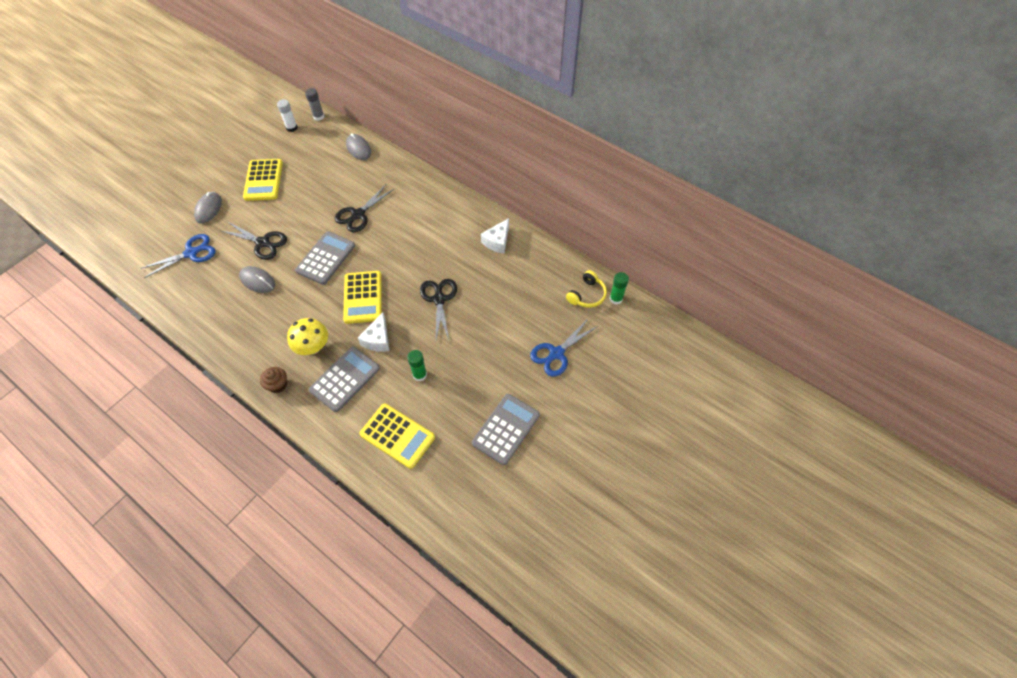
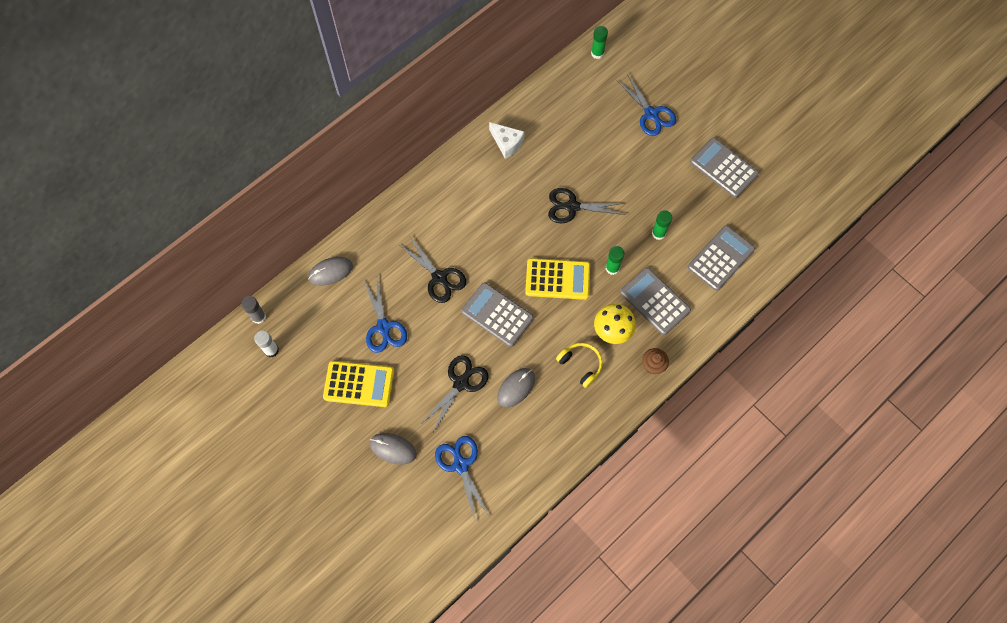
camera: 80 degrees left, 10 degrees up
white cheese [358,312,389,352] -> green glue stick [606,246,624,275]
yellow calculator [359,403,435,469] -> grey calculator [688,225,755,291]
yellow headphones [566,270,607,308] -> yellow headphones moved to [556,343,603,388]
none -> blue scissors [364,279,407,353]

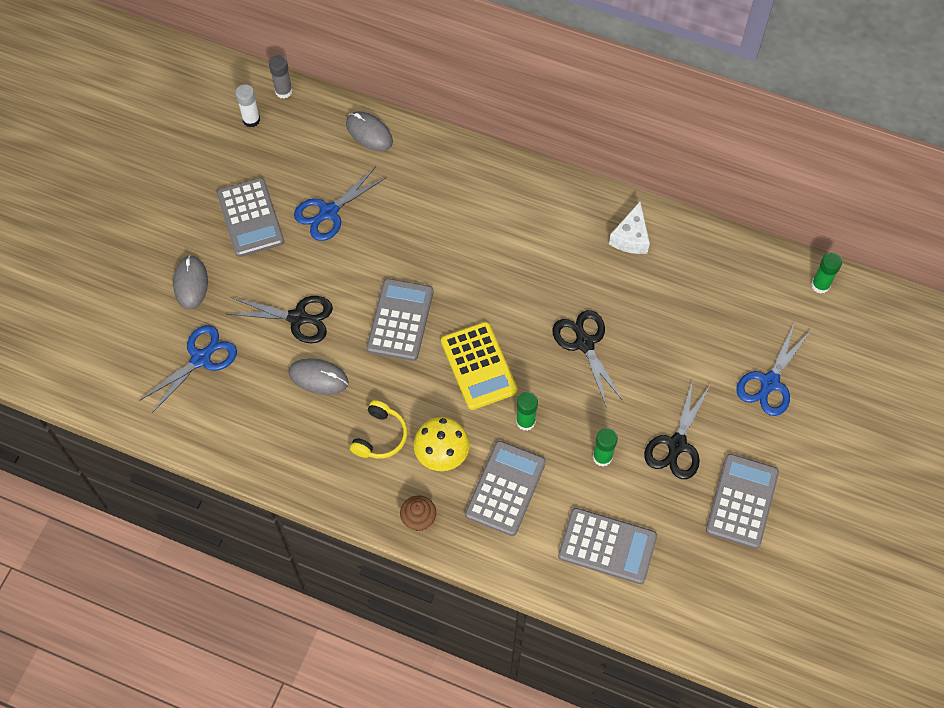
camera: 65 degrees right, 5 degrees down
yellow calculator [323,361,394,407] -> grey calculator [217,178,284,257]
black scissors [400,237,466,303] -> black scissors moved to [644,379,711,479]

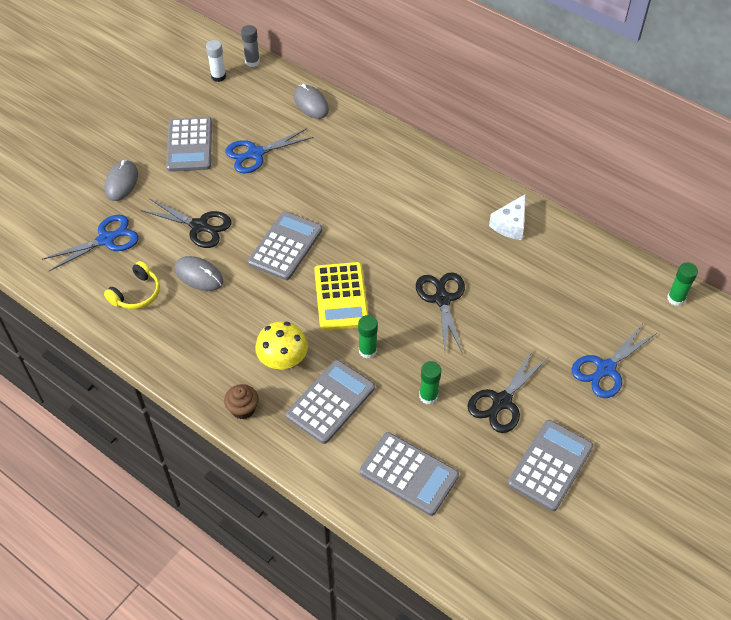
camera: 15 degrees right, 10 degrees down
yellow headphones [350,400,407,459] -> yellow headphones moved to [104,261,160,309]

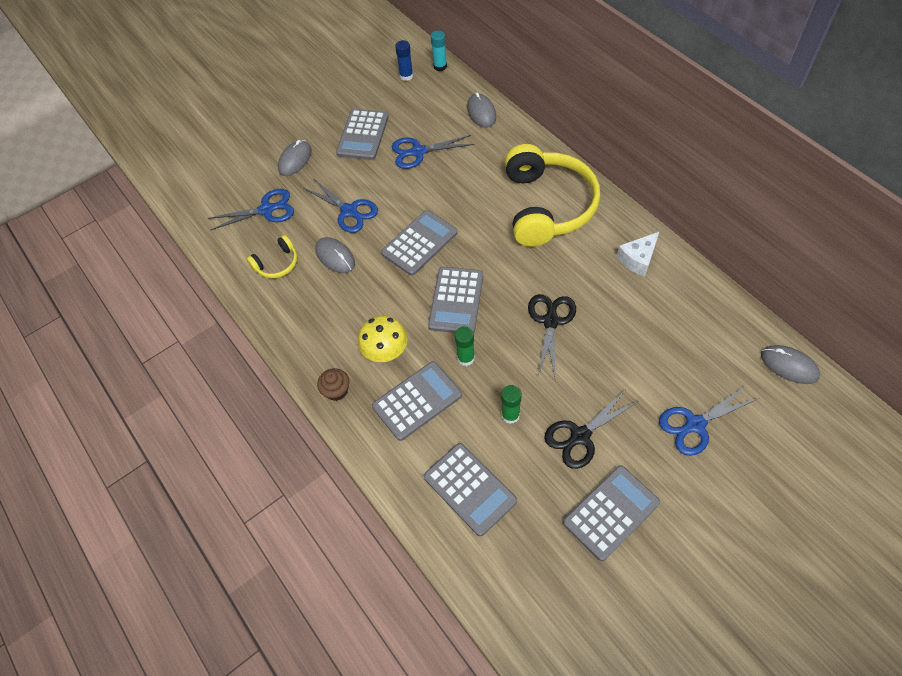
camera: 20 degrees right, 5 degrees up
black scissors [141,198,232,248] -> blue scissors [303,178,378,233]
white glue stick [206,40,226,82] -> blue glue stick [395,40,413,81]
grey glue stick [241,25,260,67] -> turquoise glue stick [431,31,447,71]
yellow calculator [314,262,368,331] -> grey calculator [428,267,483,333]
green glue stick [667,262,698,306] -> grey mouse [761,345,820,384]
none -> yellow headphones [505,144,600,247]

